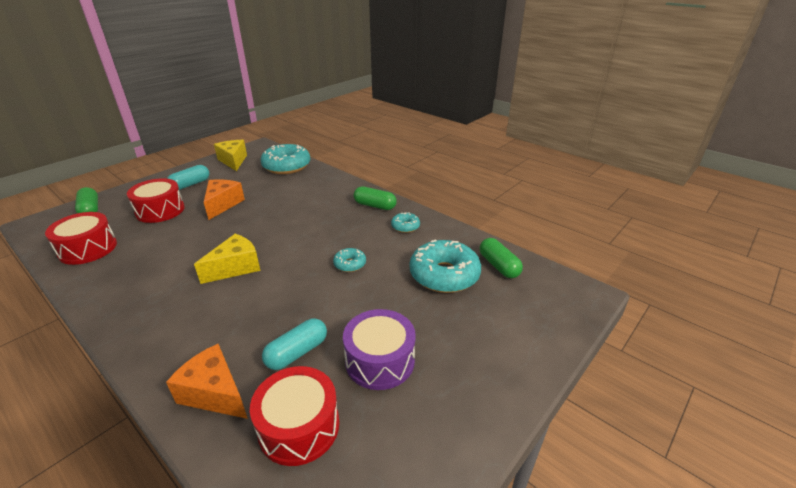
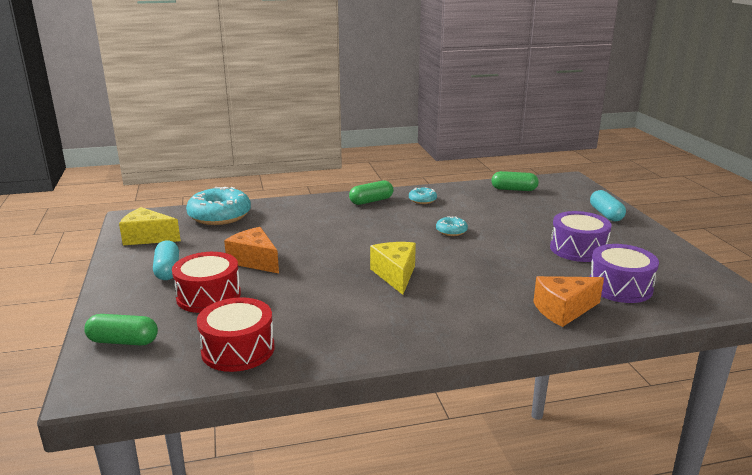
camera: 55 degrees left, 10 degrees down
red drum [250,366,339,466] -> purple drum [589,244,659,303]
turquoise capsule [262,318,327,370] -> turquoise capsule moved to [590,190,626,221]
turquoise donut [410,239,481,293] -> none

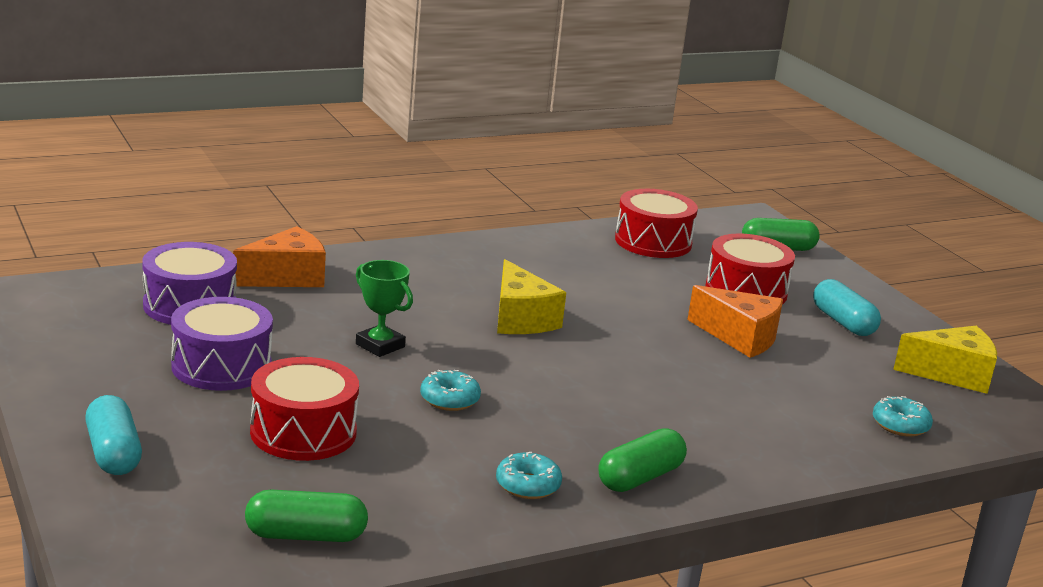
camera: 165 degrees right, 0 degrees up
turquoise donut [186,187,251,225] -> turquoise donut [873,396,933,437], size x0.48
none -> red drum [250,357,359,461]
none -> green trophy [356,260,413,357]

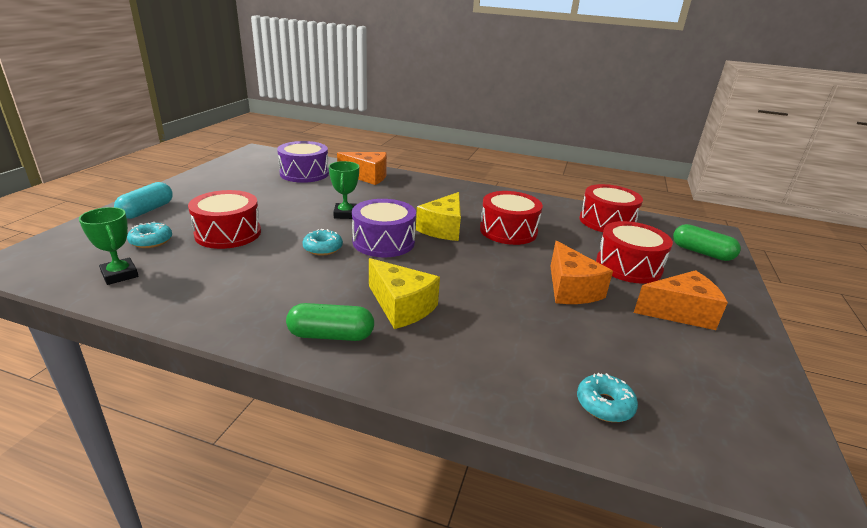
camera: 45 degrees right, 5 degrees up
purple drum [171,297,273,391] -> purple drum moved to [352,199,416,257]
green capsule [245,490,368,542] -> green trophy [79,207,138,285]
turquoise donut [496,452,562,499] -> turquoise donut moved to [127,222,172,248]
turquoise capsule [813,279,881,336] -> orange cheese [634,270,728,330]
yellow cheese [893,326,997,394] -> yellow cheese moved to [369,258,440,329]
none -> red drum [480,191,543,245]

